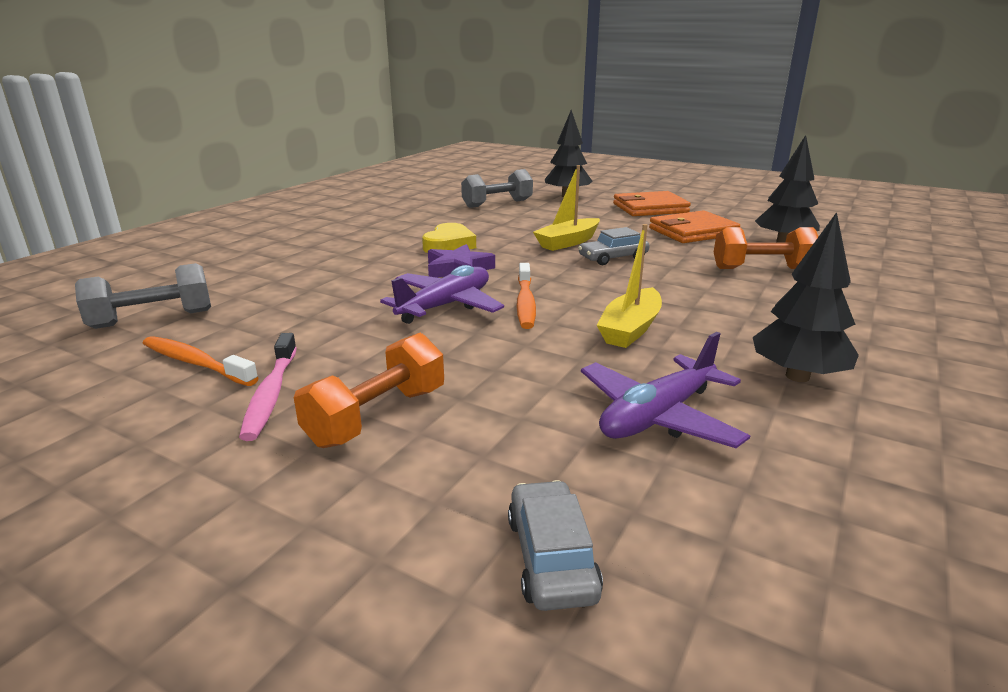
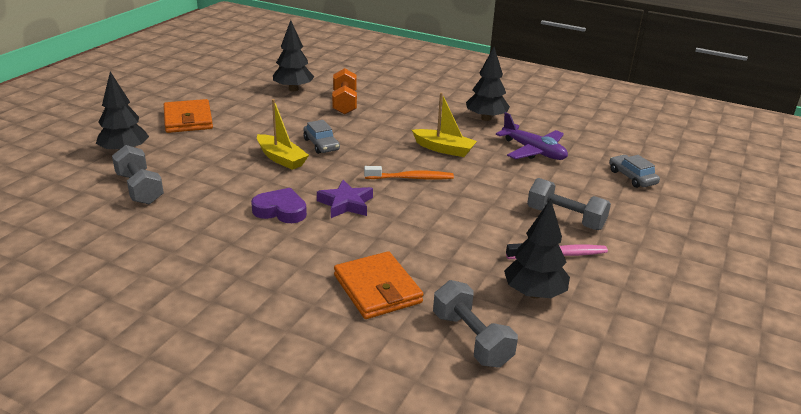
camera: 95 degrees left, 5 degrees up
orange toothbrush [142,336,258,386] -> black tree [504,199,570,299]
orange dumbbell [294,333,444,448] -> grey dumbbell [527,178,611,230]
purple plane [380,265,504,324] -> none
yellow heart [422,223,476,253] -> purple heart [251,188,307,223]
grey car [508,480,603,611] -> grey car turned 75 degrees clockwise [609,155,660,188]
orange wallet [649,210,740,243] -> orange wallet moved to [334,251,423,319]

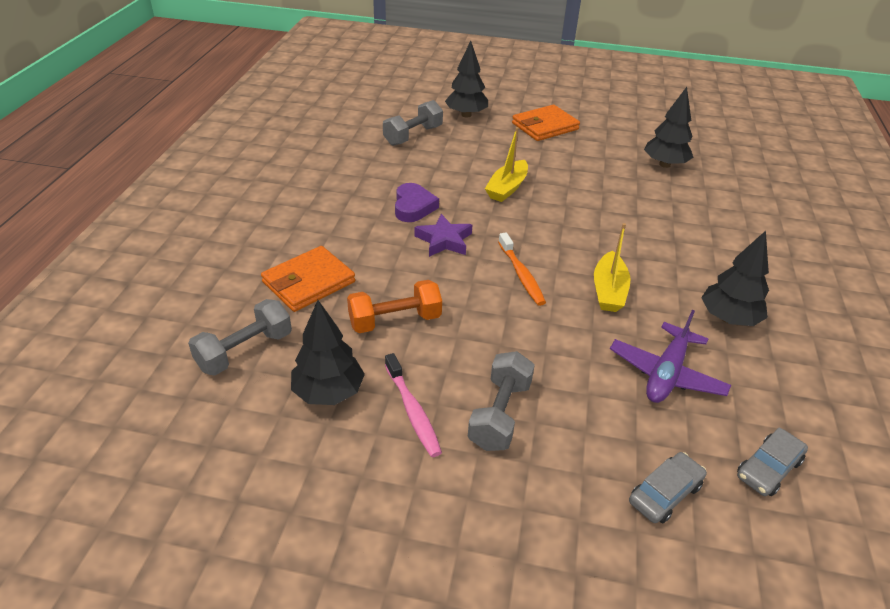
camera: 75 degrees right, 10 degrees up
grey car [303,120,340,154] -> grey car moved to [737,427,808,496]
orange dumbbell [332,68,357,115] -> orange dumbbell moved to [347,280,442,333]

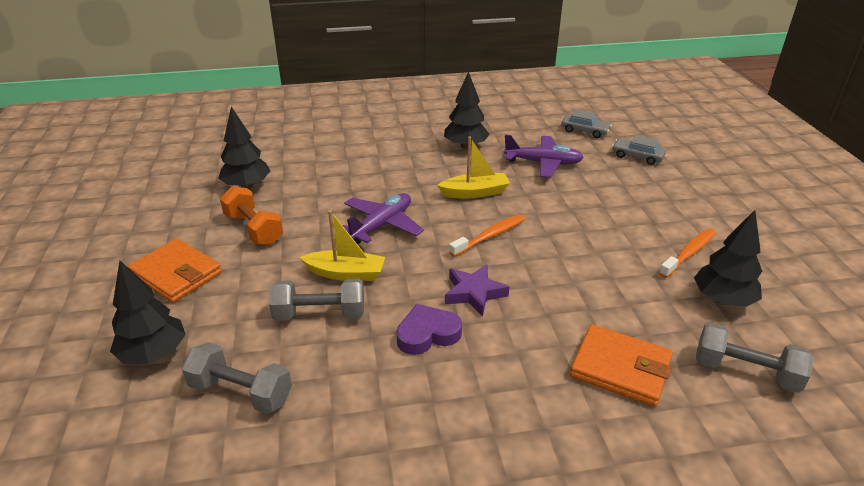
camera: 110 degrees left, 5 degrees down
orange dumbbell [347,280,442,333] -> orange dumbbell moved to [220,186,283,245]
pink toothbrush [385,353,442,457] -> orange toothbrush [659,228,716,278]
grey dumbbell [468,351,535,451] -> grey dumbbell moved to [269,279,364,321]
none -> purple plane [342,193,424,244]

